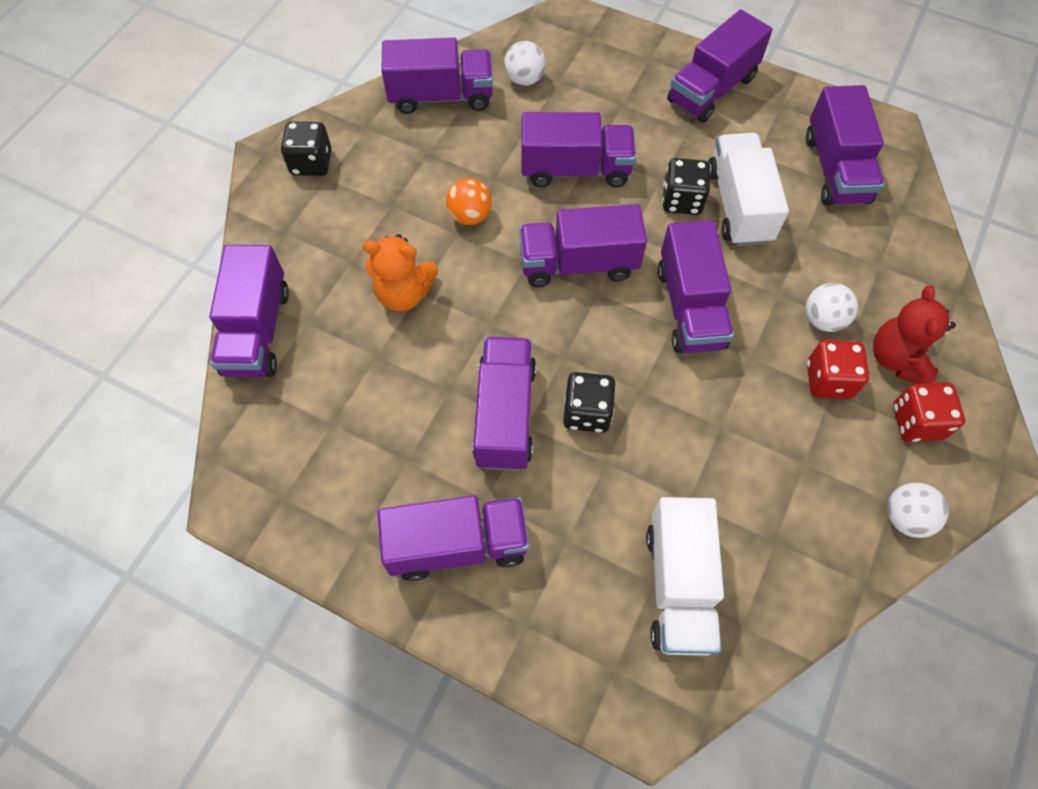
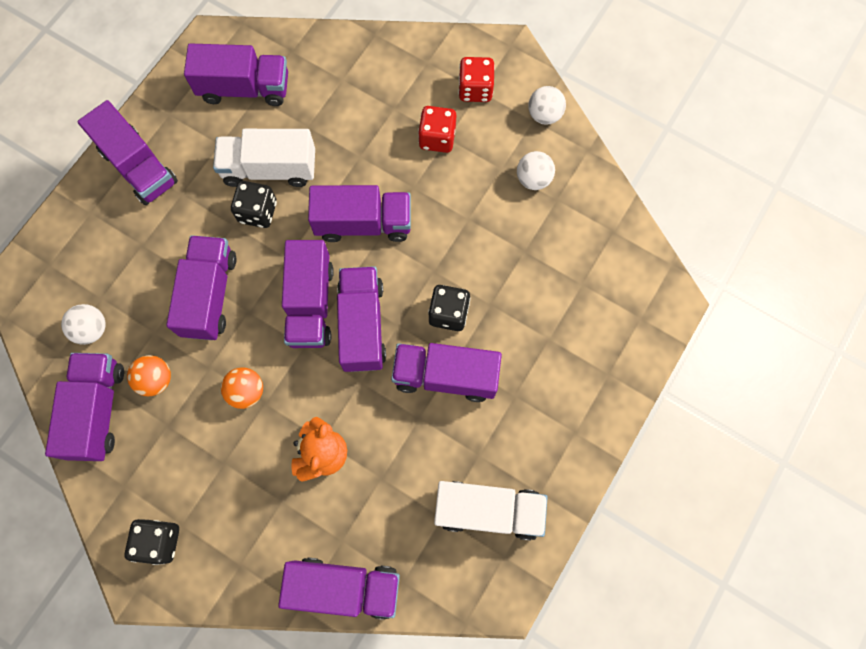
camera: 85 degrees left, 10 degrees up
purple truck [377,496,529,581] -> purple truck moved to [337,266,386,372]
white truck [646,497,724,656] -> white truck moved to [434,481,548,541]
white ball [806,283,858,332] -> white ball moved to [517,151,555,190]
red teddy bear [873,285,956,384] -> none
none -> orange ball [127,355,171,397]

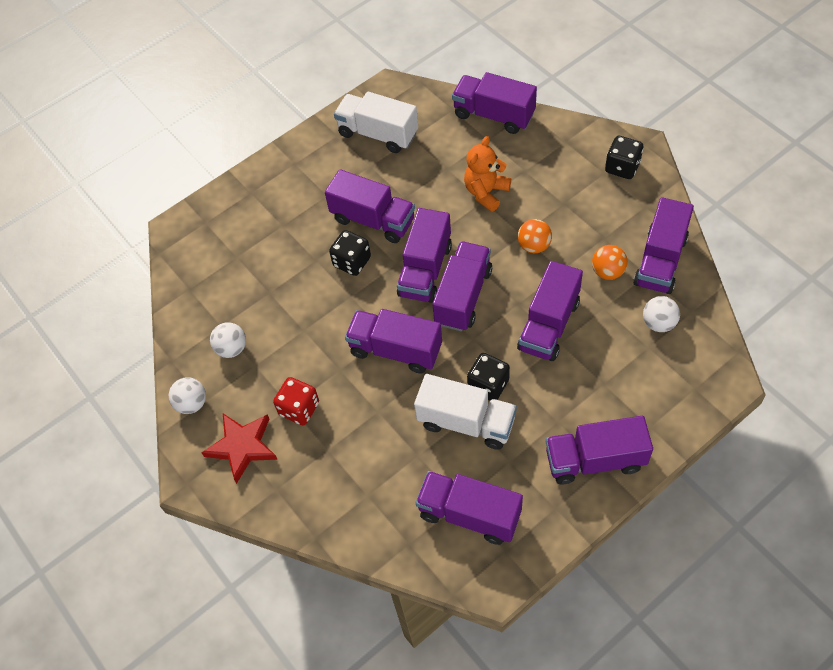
camera: 155 degrees left, 15 degrees down
purple truck [77,100,178,205] -> purple truck turned 75 degrees counterclockwise [546,416,653,485]
red dice [458,57,495,102] -> red star [201,414,278,484]

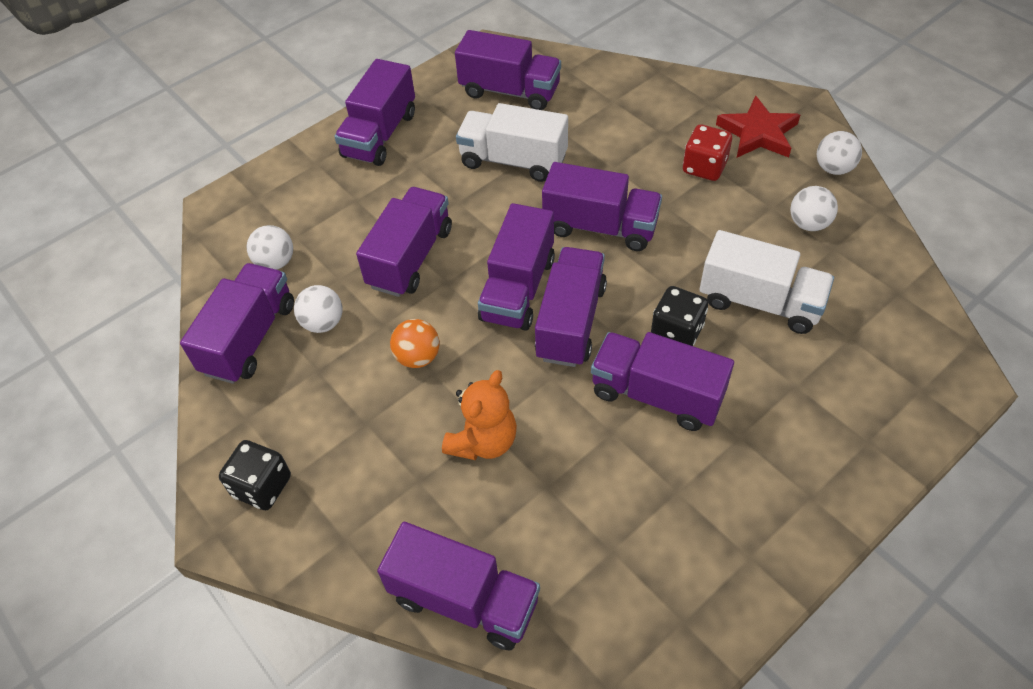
camera: 175 degrees right, 5 degrees down
white truck [334,92,418,153] -> white truck moved to [700,230,834,334]
black dice [467,353,510,401] -> none
purple truck [546,416,653,485] -> purple truck turned 120 degrees clockwise [334,59,415,166]
orange ball [592,245,627,280] -> white ball [294,285,343,333]

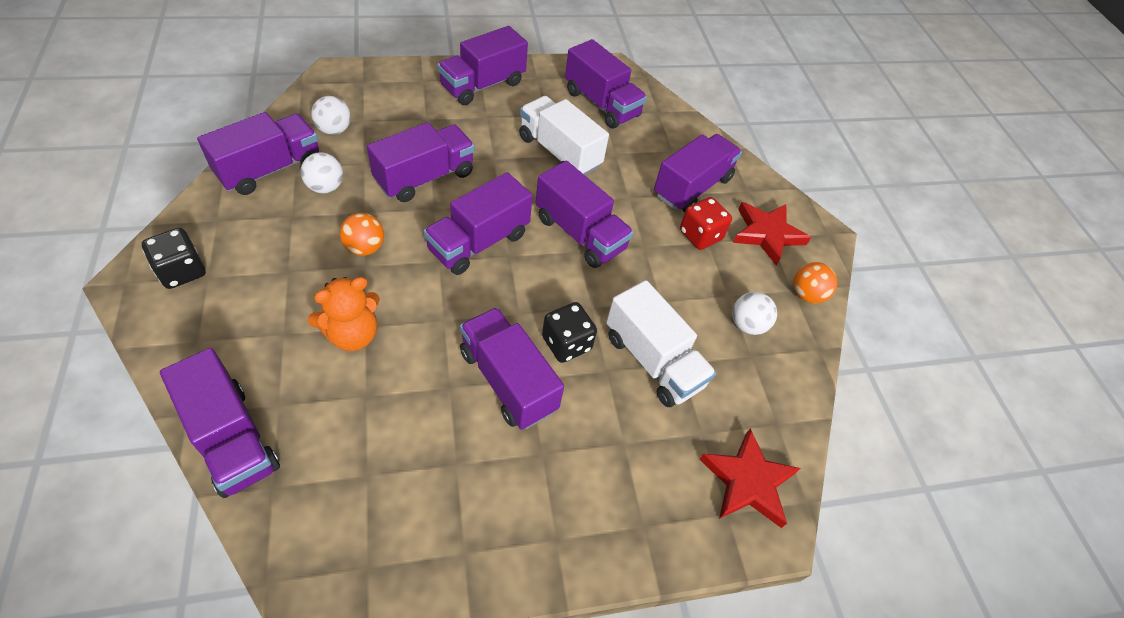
camera: 20 degrees right, 0 degrees up
purple truck [535,247,607,367] -> purple truck moved to [654,134,742,212]
white ball [817,131,862,175] -> orange ball [793,262,838,304]
none -> red star [699,428,801,528]

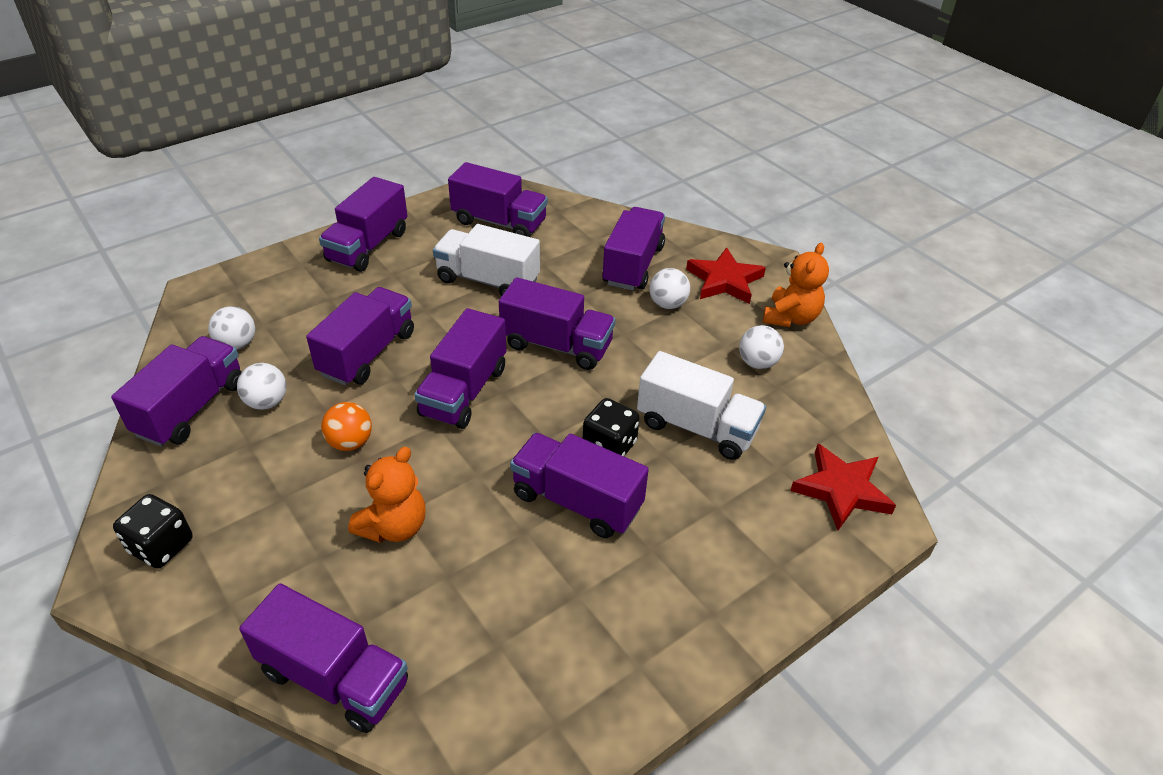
camera: 20 degrees left, 10 degrees down
red dice [680,197,732,250] -> white ball [649,268,690,309]
orange ball [793,262,838,304] -> orange teddy bear [763,243,829,327]

